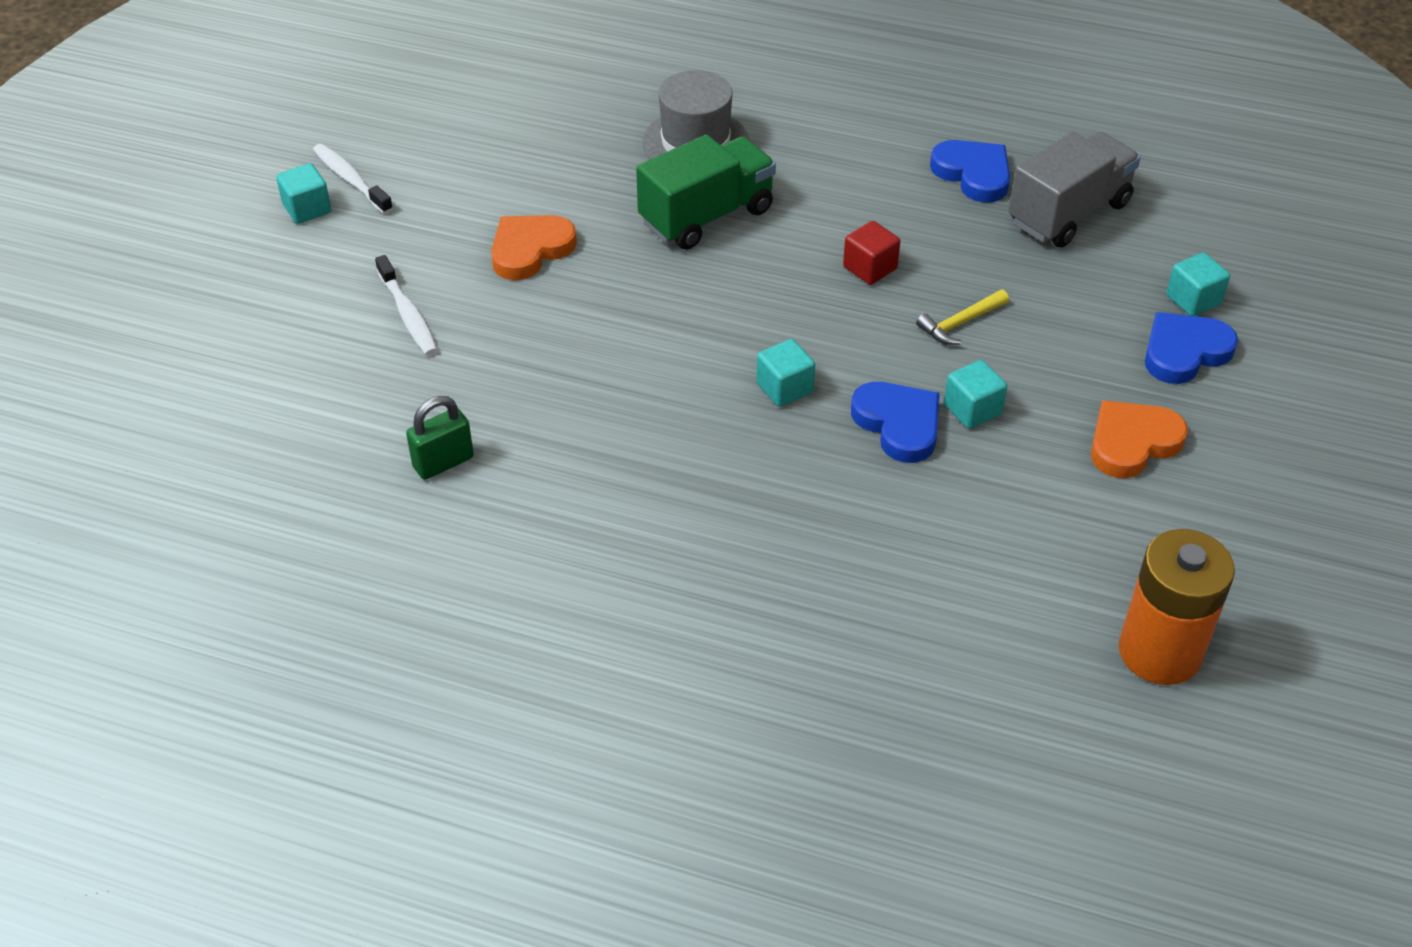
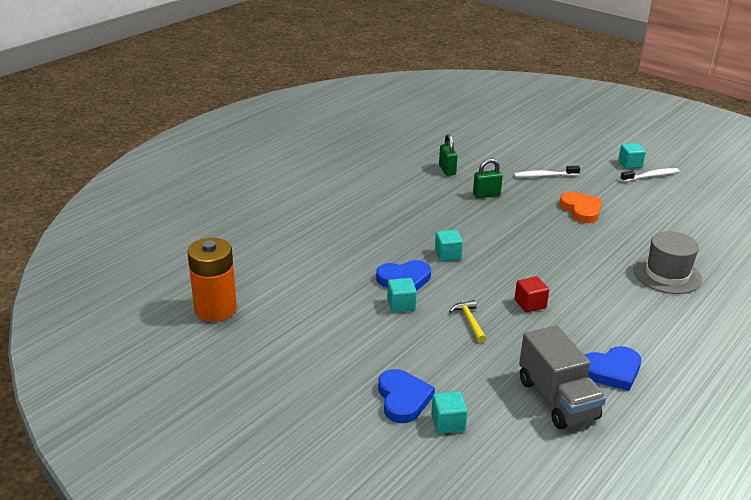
camera: 110 degrees right, 15 degrees down
green truck [636,134,776,250] -> none
orange heart [1091,400,1188,478] -> none
none -> green padlock [473,158,503,198]

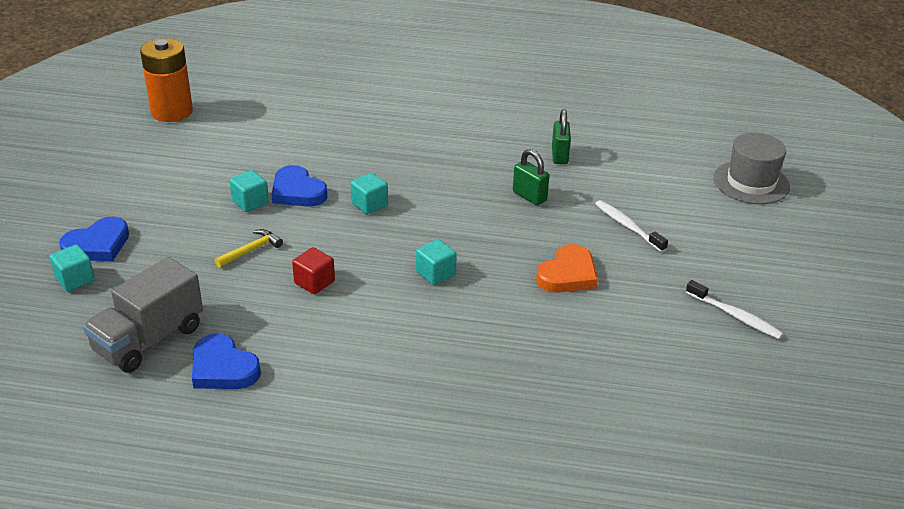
camera: 60 degrees right, 5 degrees up
green padlock [439,134,458,176] -> green padlock turned 45 degrees counterclockwise [552,109,571,164]
turquoise cube [618,143,646,169] -> turquoise cube moved to [416,239,457,285]
grey hat [633,231,702,294] -> grey hat moved to [713,133,790,204]

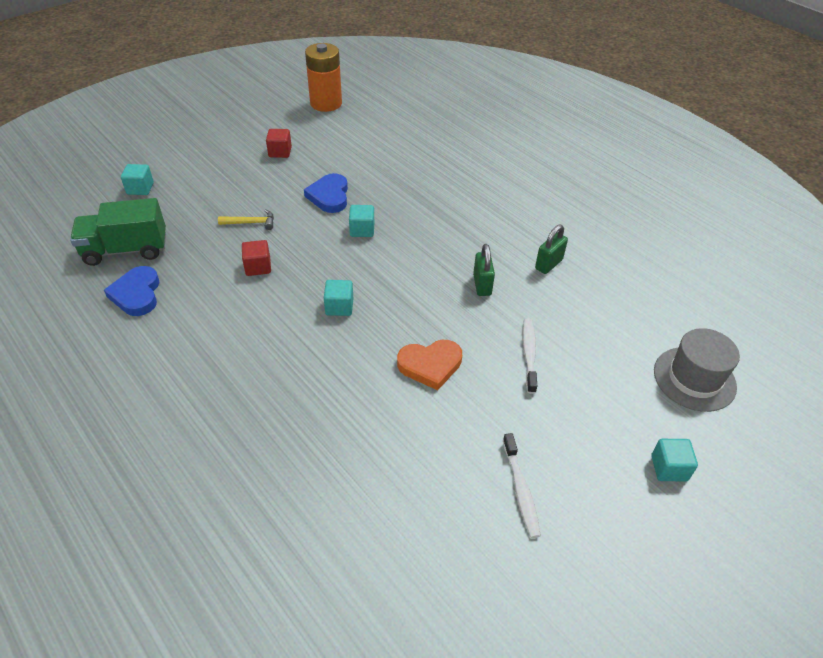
camera: 40 degrees right, 10 degrees up
blue heart [59,217,129,261] -> none
grey truck [83,257,203,373] -> green truck [70,198,166,266]
turquoise cube [230,170,269,212] -> turquoise cube moved to [651,439,698,481]
none -> red cube [266,129,292,158]

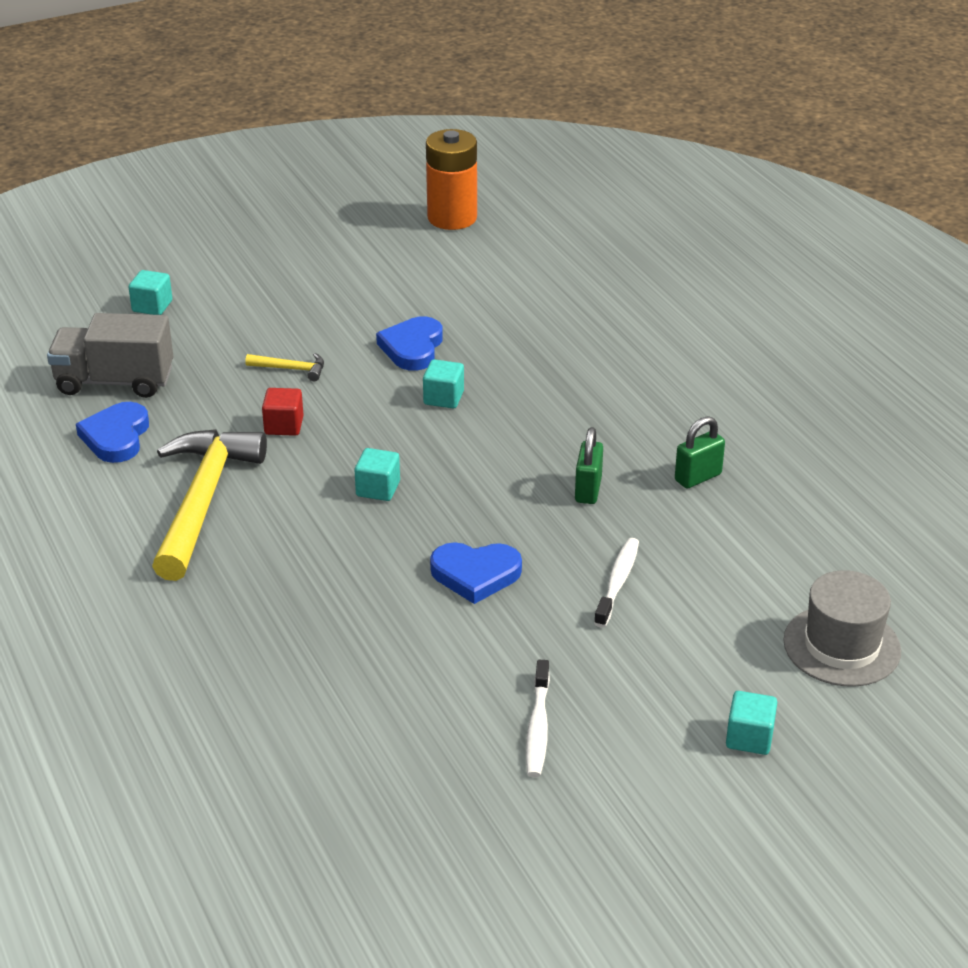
camera: 15 degrees right, 10 degrees down
green truck [70,198,166,266] -> grey truck [47,313,173,398]
red cube [266,129,292,158] -> none
orange heart [397,340,462,390] -> blue heart [430,542,522,604]
none -> yellow hammer [152,429,267,581]

